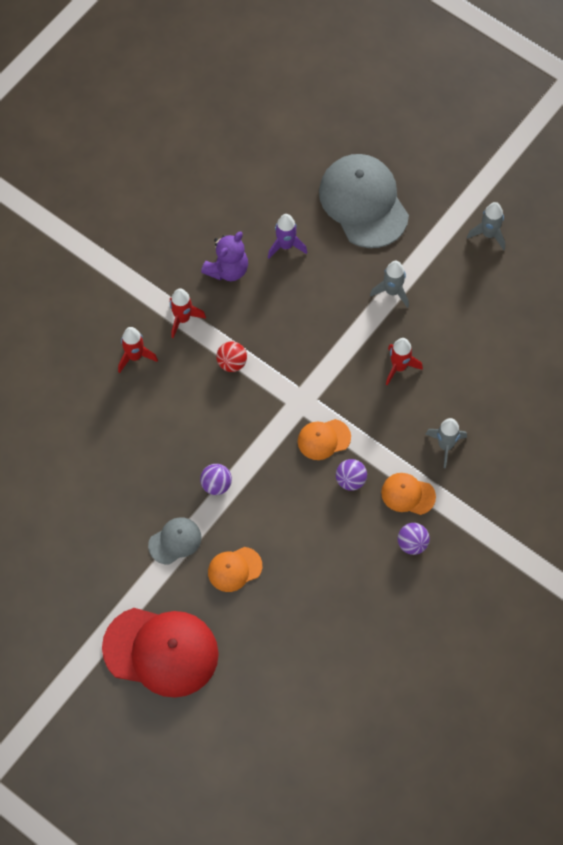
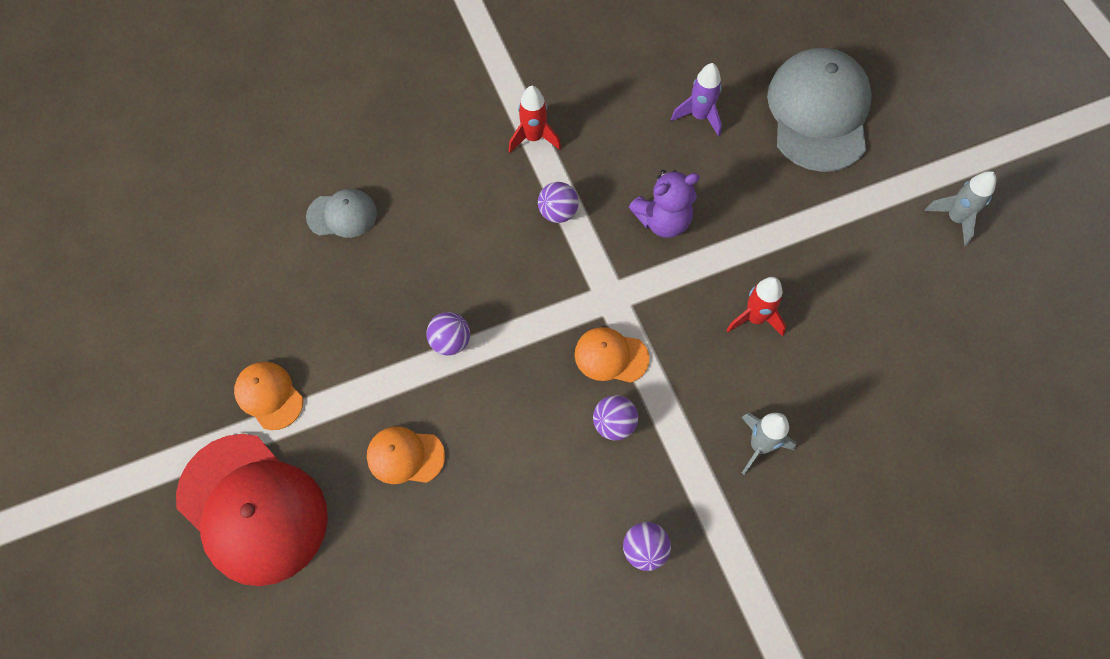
camera: 30 degrees right, 0 degrees up
red rocket [118,327,158,373] -> none
grey cap [148,517,202,565] -> grey cap moved to [306,189,377,238]
purple teddy bear [201,232,248,281] -> purple teddy bear moved to [629,170,700,238]
red ball [216,341,247,372] -> purple ball [538,182,579,223]
grey rocket [370,261,409,308] -> none
orange cap [381,473,436,515] -> orange cap moved to [234,362,303,430]

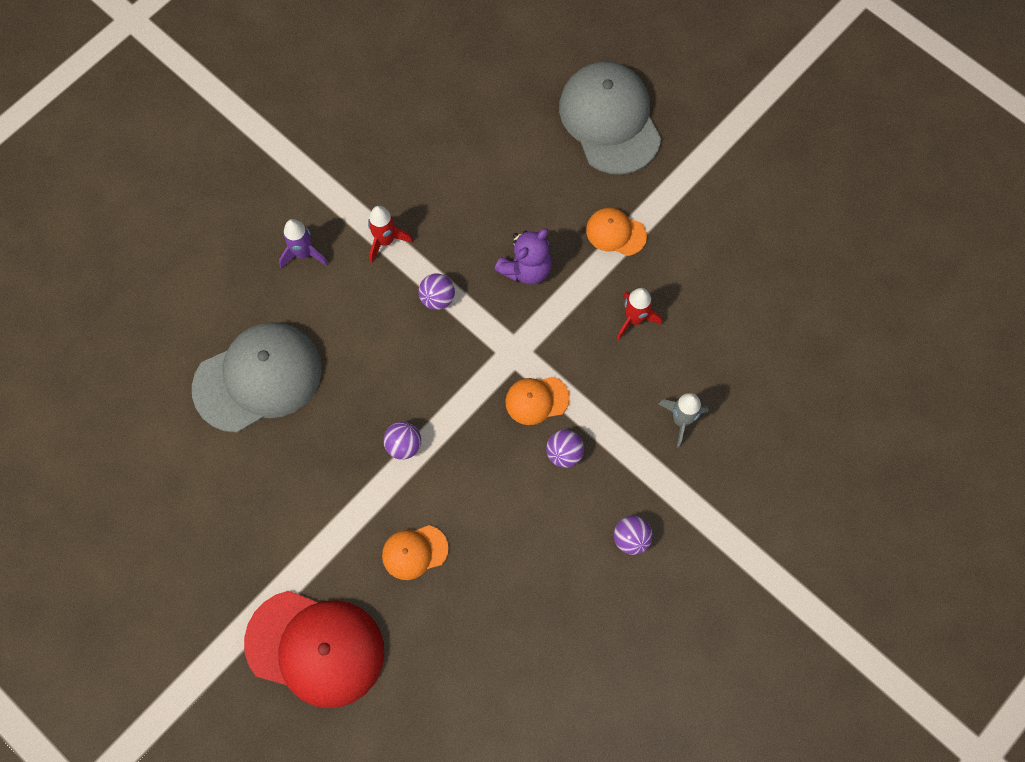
camera: 25 degrees left, 5 degrees up
orange cap [234,362,303,430] -> orange cap moved to [586,208,647,256]
grey cap [306,189,377,238] -> grey cap [192,322,322,433], size x2.06
purple rocket [671,63,722,137] -> purple rocket moved to [279,219,328,268]
grey rocket [925,171,996,246] -> none

